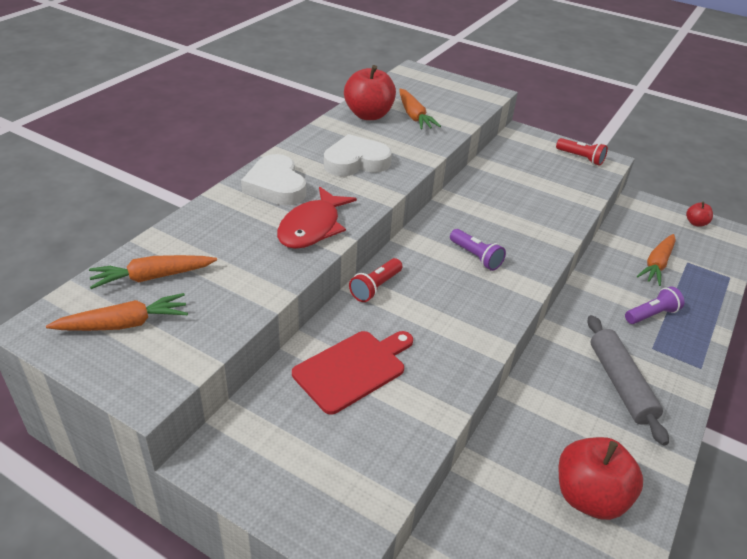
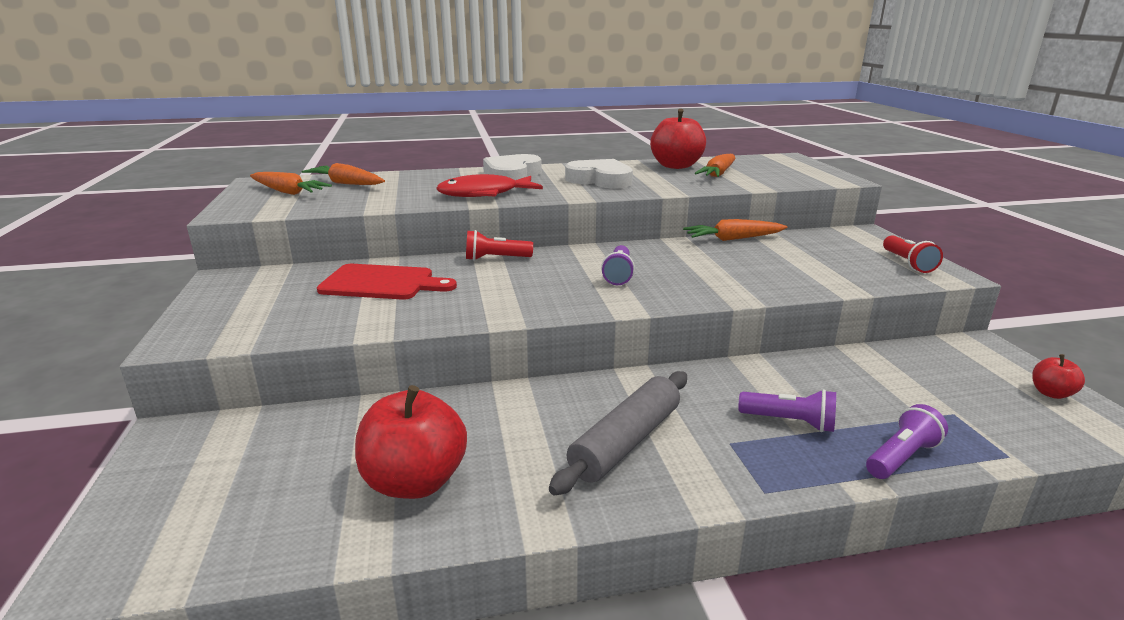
camera: 50 degrees right, 15 degrees down
orange carrot [637,234,676,286] -> orange carrot moved to [683,219,788,241]
none -> purple flashlight [866,404,948,479]

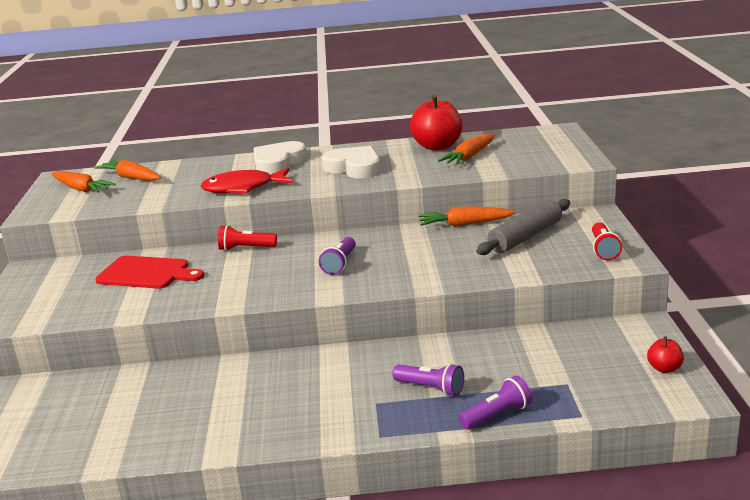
camera: 10 degrees right, 0 degrees up
red apple [355,385,467,499] -> none
grey rolling pin [549,371,687,496] -> grey rolling pin moved to [476,199,570,255]

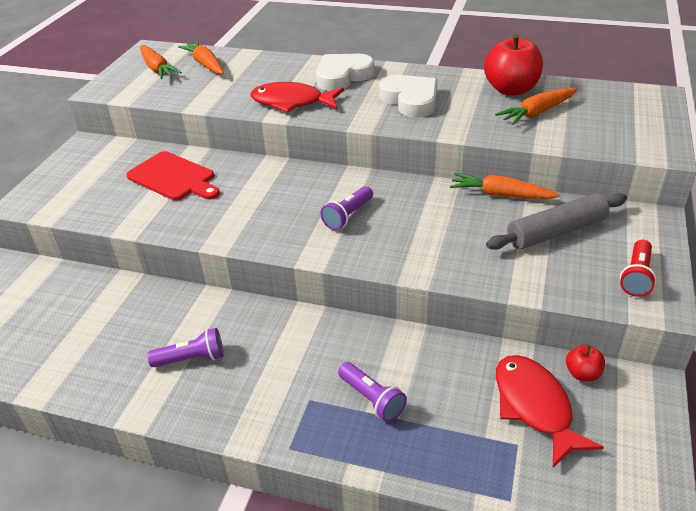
camera: 20 degrees right, 15 degrees up
red flashlight [218,225,277,251] -> none
purple flashlight [459,376,532,430] -> purple flashlight moved to [147,328,223,367]
red apple [647,336,684,373] -> red apple moved to [566,345,605,381]
none -> red fish [496,355,604,468]

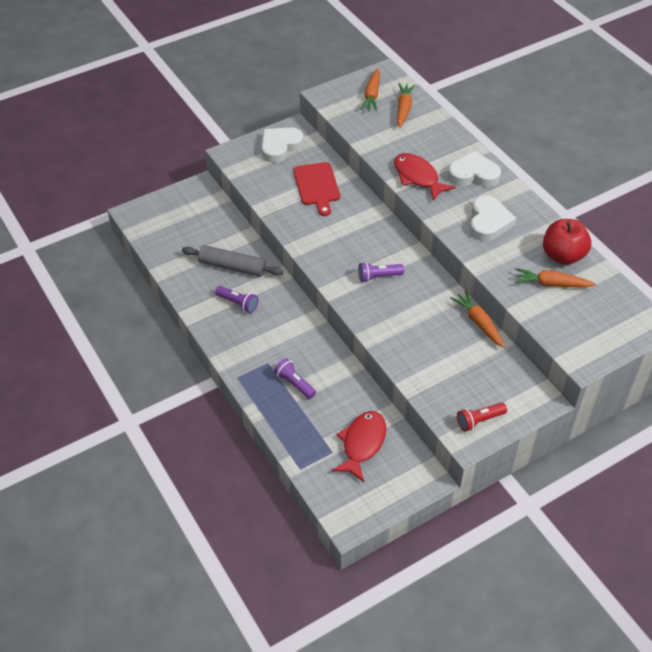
camera: 40 degrees right, 10 degrees up
purple flashlight [338,362,407,422] -> purple flashlight turned 135 degrees clockwise [274,358,316,399]
grey rolling pin [486,193,627,250] -> grey rolling pin moved to [182,245,283,277]
red apple [566,345,605,381] -> none
none -> white heart [261,127,304,163]

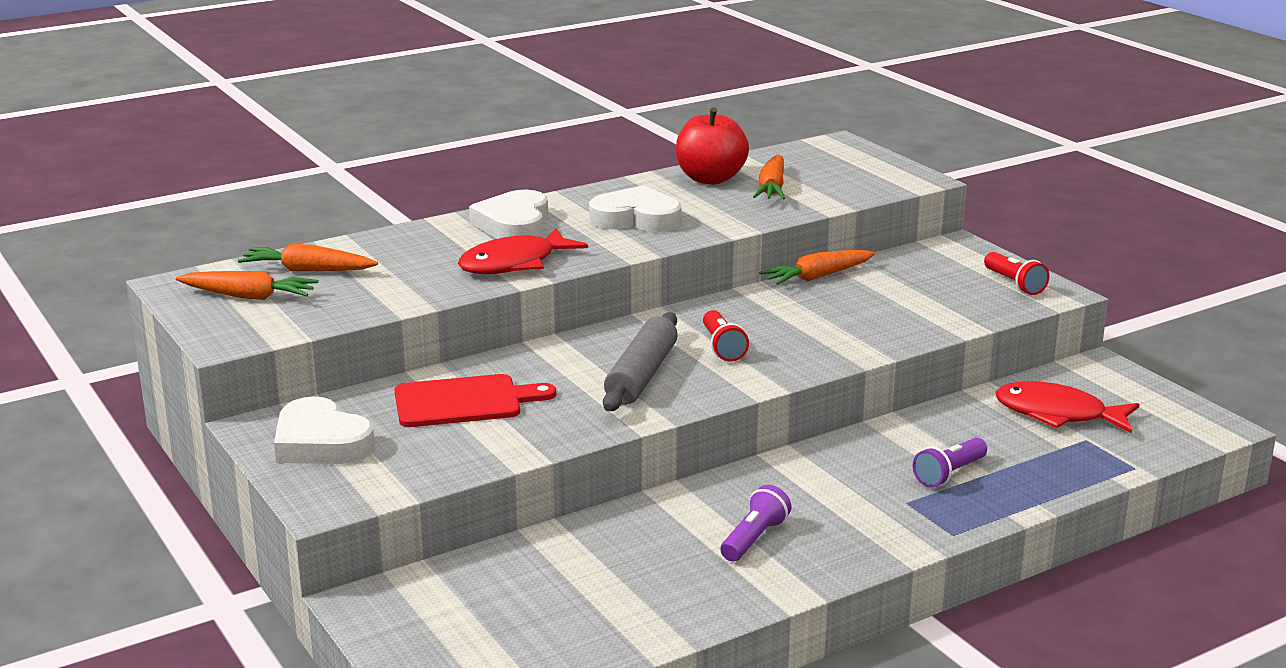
camera: 90 degrees left, 25 degrees down
grey rolling pin [182,245,283,277] -> grey rolling pin moved to [603,312,678,411]
purple flashlight [358,262,404,282] -> red flashlight [703,310,749,362]

